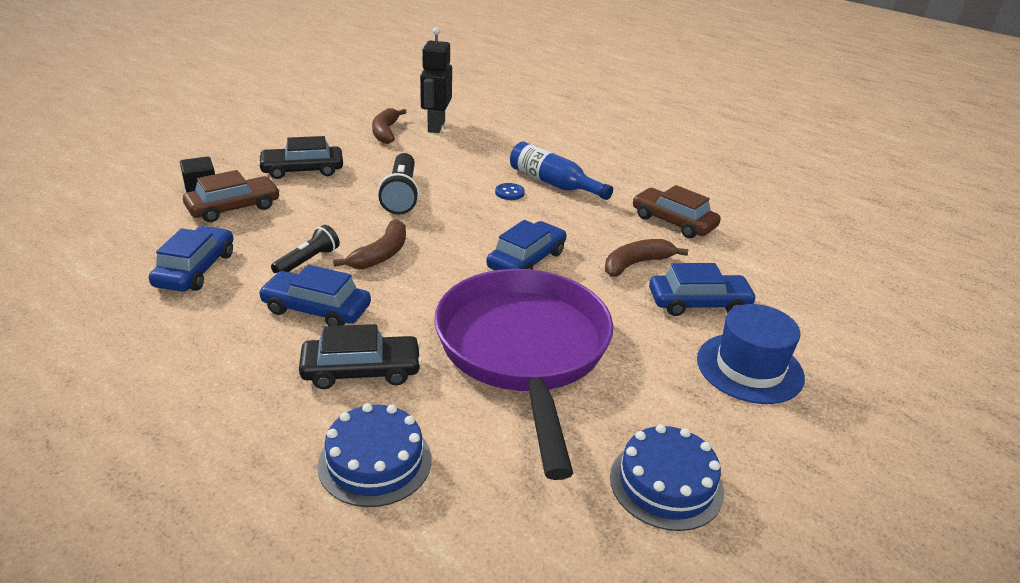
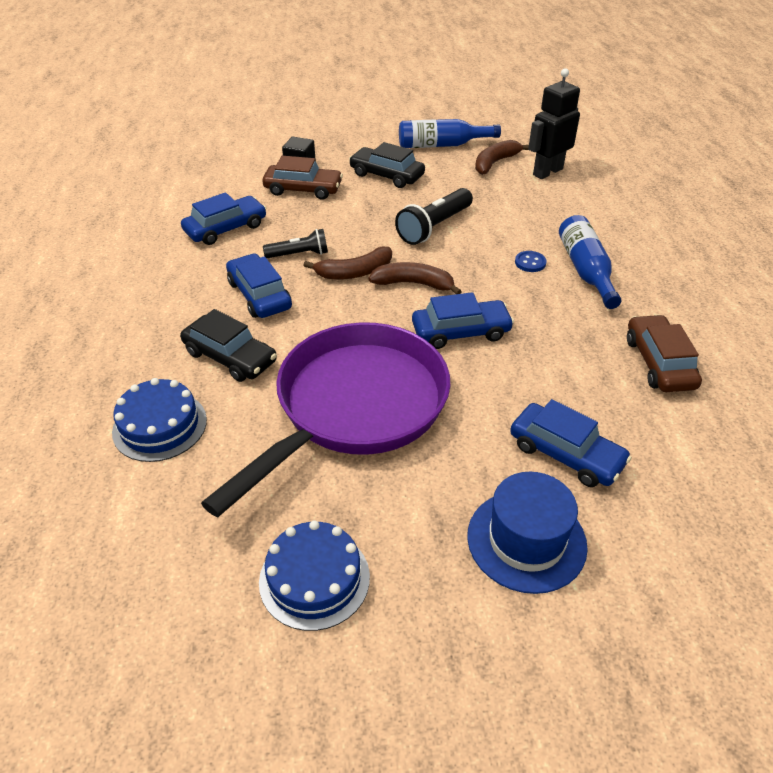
camera: 45 degrees right, 10 degrees up
brown banana [605,239,688,277] -> brown banana moved to [369,262,462,294]
none -> blue bottle [399,119,501,148]

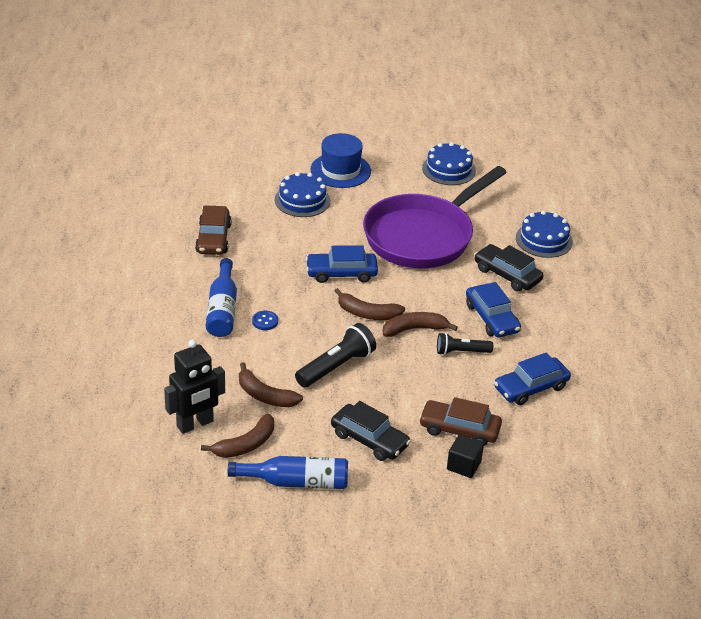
camera: 175 degrees left, 5 degrees down
blue car [510,399,632,487] -> blue cake [275,172,330,217]
none -> brown banana [239,362,303,407]

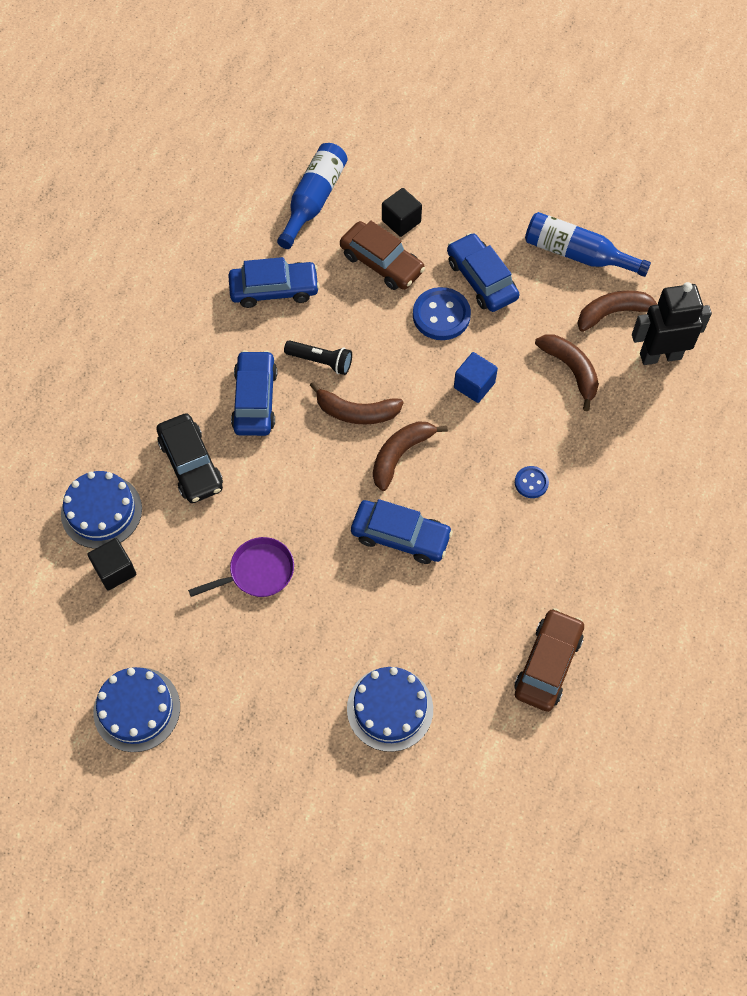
camera: 155 degrees left, 25 degrees up
blue bottle [206,258,237,337] -> blue bottle moved to [277,143,348,249]
black flashlight [295,323,376,388] -> blue cube [454,352,498,403]
blue hat [311,133,371,188] -> none
black car [331,401,411,461] -> blue car [447,233,519,312]
brown banana [335,288,405,320] -> brown banana turned 90 degrees counterclockwise [373,421,448,491]
purple pan [363,166,507,269] -> purple pan [188,537,294,597], size x0.41
none -> black cube [87,538,136,591]
none -> blue button [413,287,471,340]

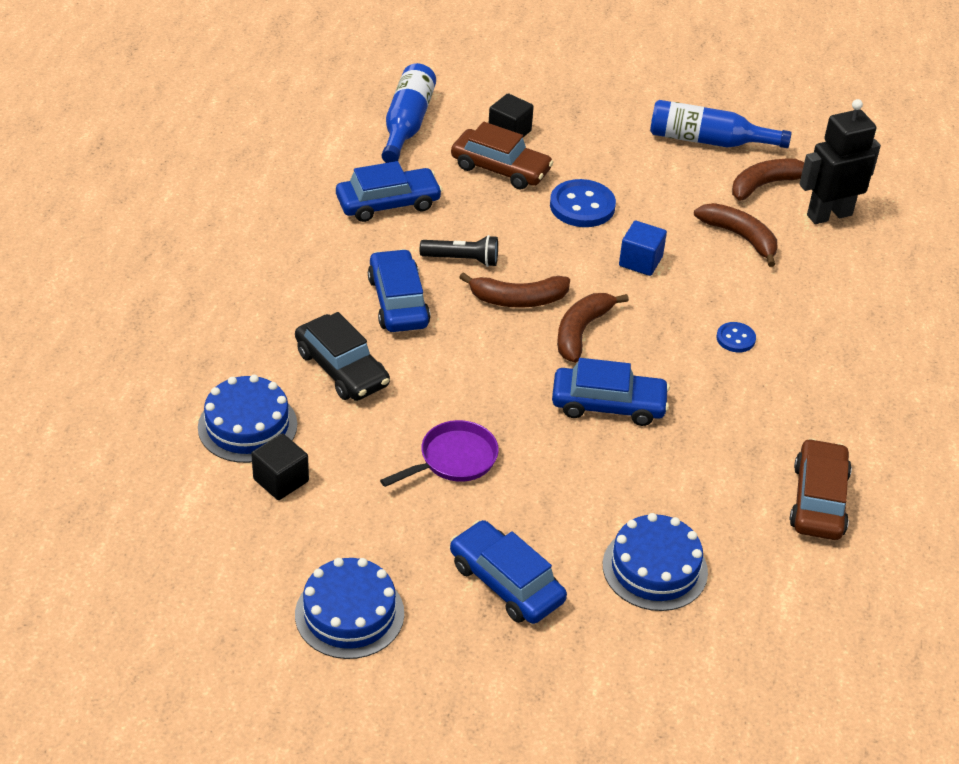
camera: 15 degrees left, 20 degrees down
blue car [447,233,519,312] -> blue car moved to [450,520,567,624]

